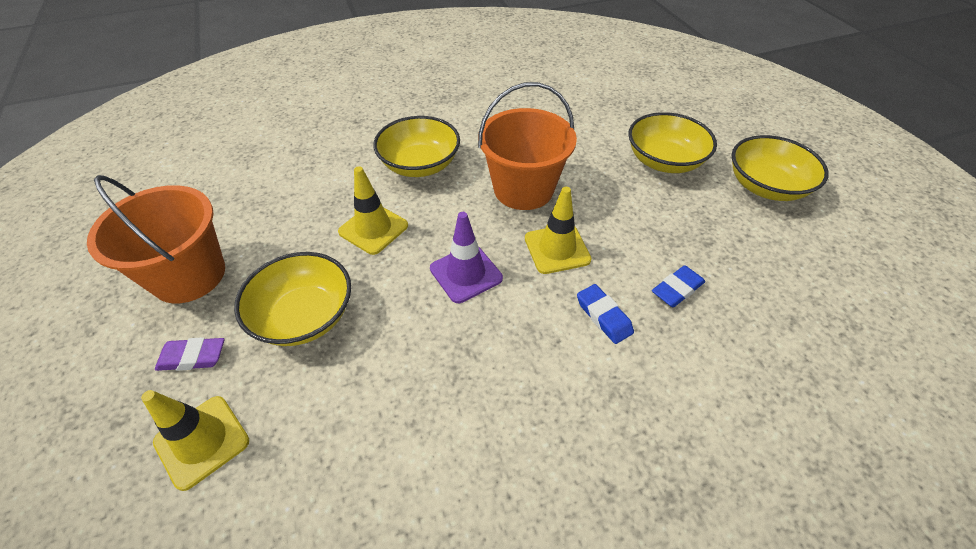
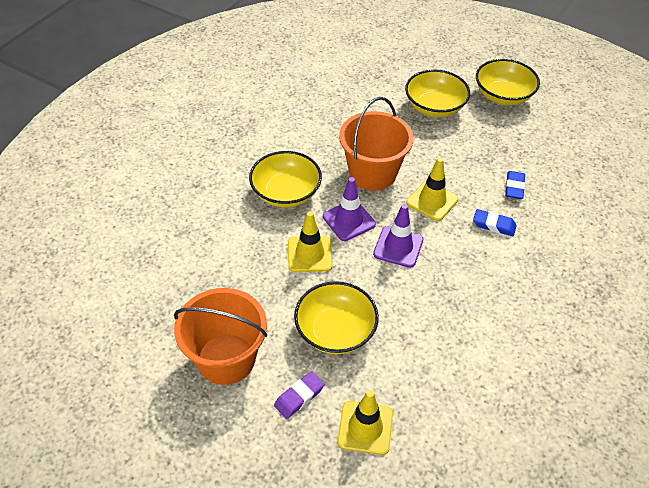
camera: 40 degrees left, 0 degrees up
none -> purple traffic cone [323,177,376,241]

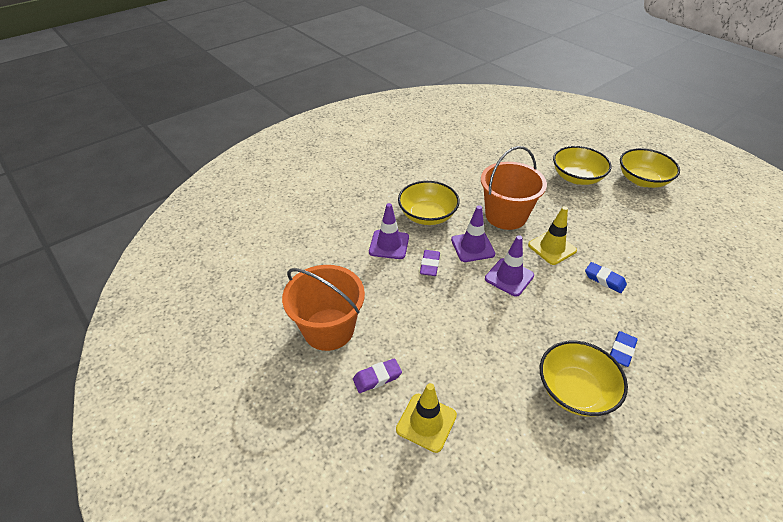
camera: 20 degrees right, 5 degrees down
yellow traffic cone [288,211,332,272] -> purple eraser [420,250,440,276]
yellow bowl [294,281,379,354] -> yellow bowl moved to [540,341,628,417]
blue eraser [505,171,525,199] -> blue eraser moved to [610,331,638,367]
none -> purple traffic cone [369,203,409,259]

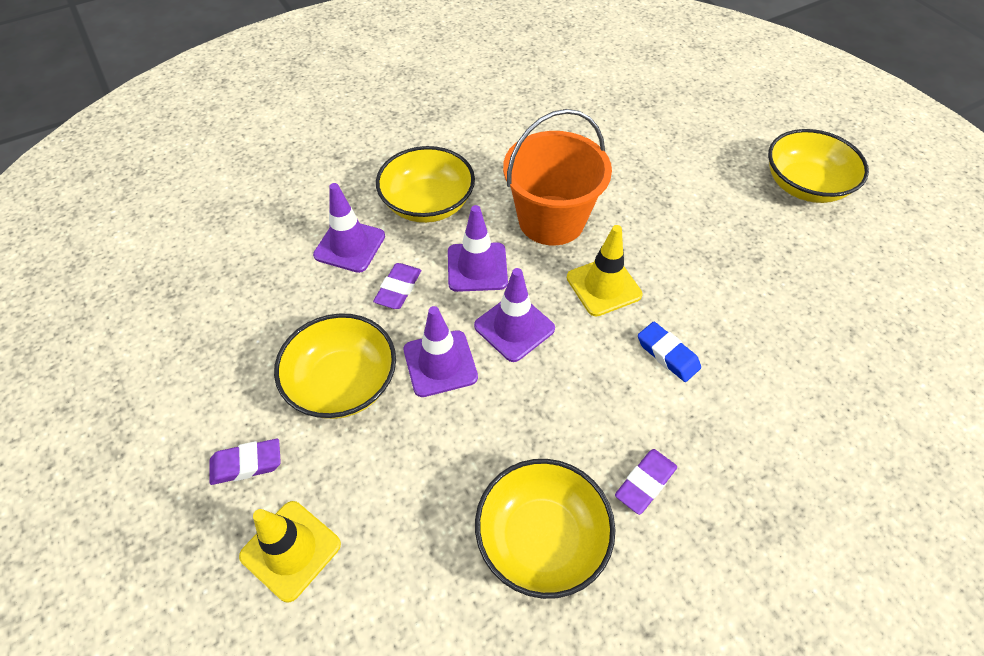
camera: 10 degrees right, 10 degrees up
orange bucket [282,265,365,351] -> none
yellow bowl [553,146,612,185] -> yellow bowl moved to [274,313,396,419]
blue eraser [610,331,638,367] -> purple eraser [615,449,677,515]
none -> purple traffic cone [404,306,478,397]

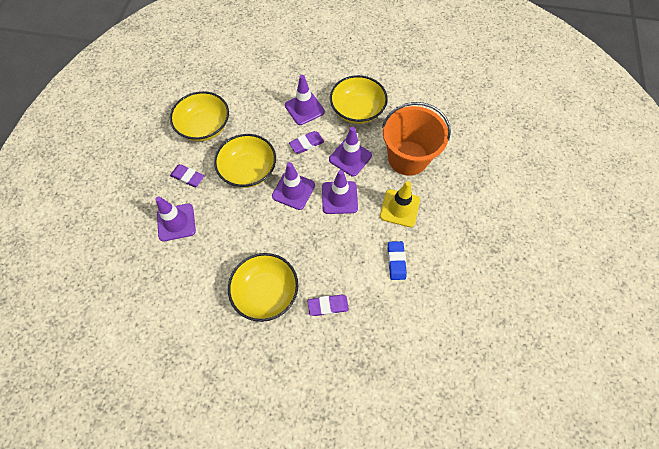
camera: 40 degrees right, 10 degrees up
yellow traffic cone [239,501,341,603] -> purple traffic cone [155,197,196,241]
yellow bowl [768,129,869,203] -> yellow bowl moved to [170,91,229,141]

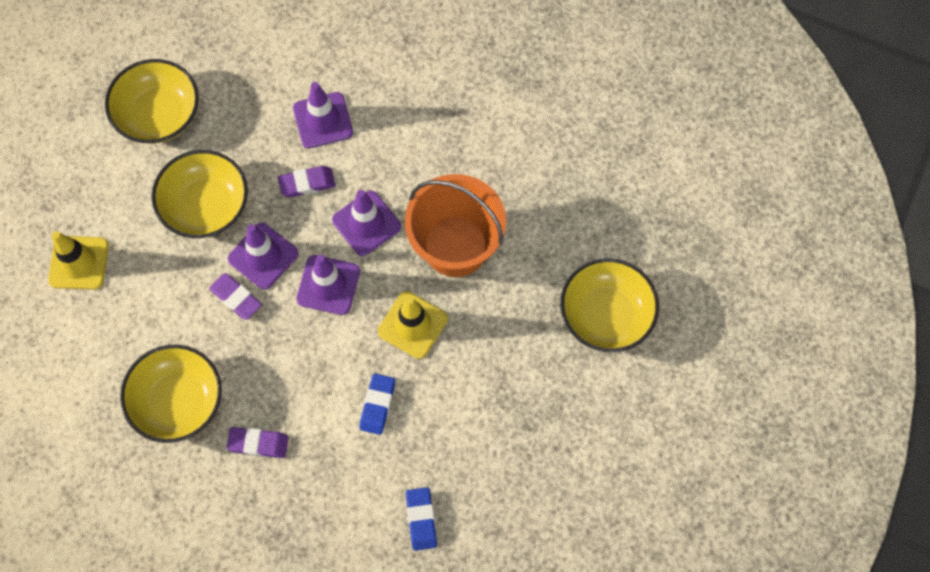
camera: 15 degrees right, 5 degrees up
purple traffic cone [155,197,196,241] -> yellow traffic cone [48,231,109,290]
purple eraser [170,164,204,187] -> purple eraser moved to [209,273,262,320]
yellow bowl [330,75,388,124] -> yellow bowl moved to [560,258,659,352]
none -> blue eraser [406,487,437,551]

